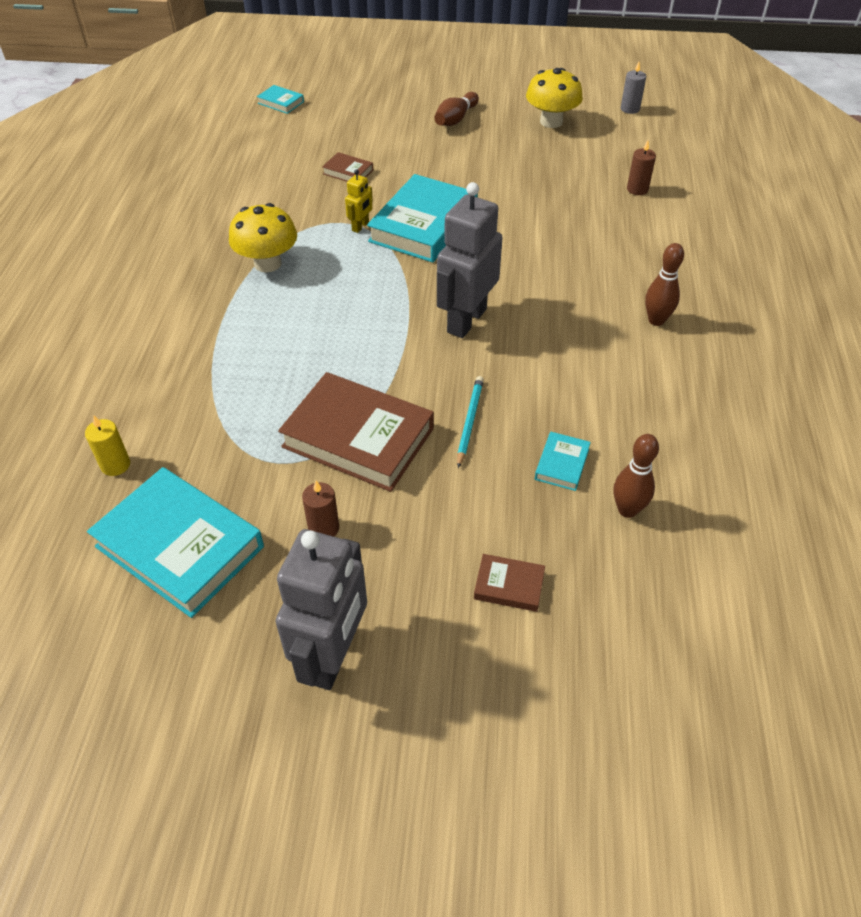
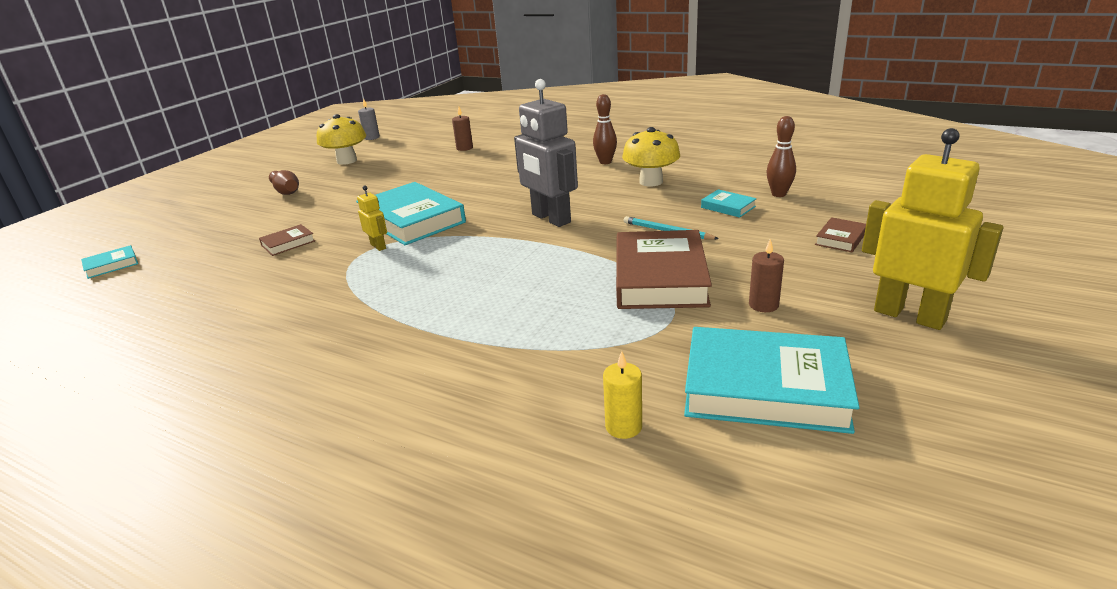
camera: 65 degrees left, 20 degrees down
turquoise book [87,467,264,618] -> turquoise book turned 45 degrees clockwise [684,327,860,434]
yellow mushroom [229,203,297,272] -> yellow mushroom moved to [622,127,680,186]
grey robot [276,529,367,690] -> yellow robot [862,128,1003,330]
brown book [278,372,434,492] -> brown book turned 45 degrees counterclockwise [616,230,712,309]

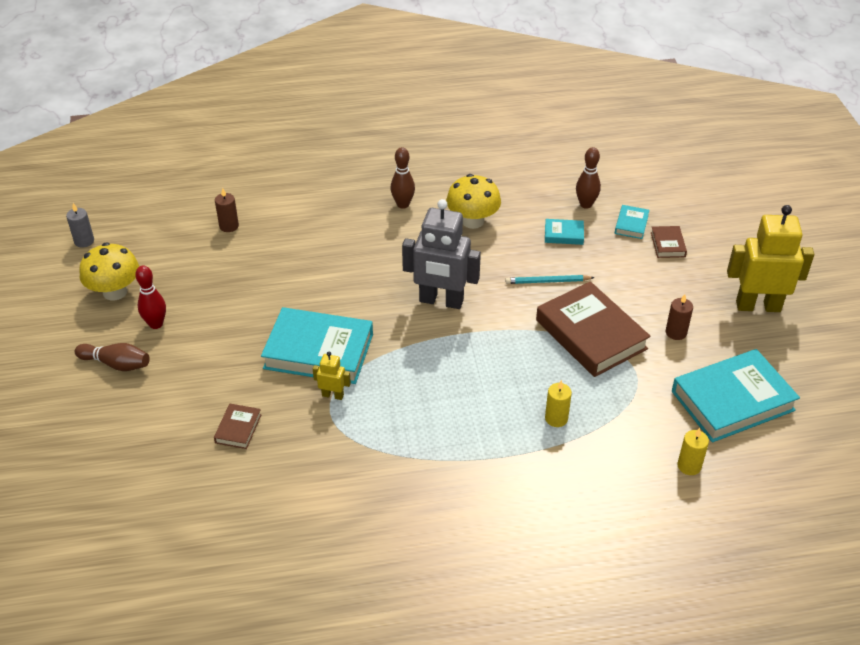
camera: 40 degrees left, 15 degrees up
turquoise book [81,245,138,279] -> turquoise book moved to [615,205,649,239]
none -> red bowling pin [135,266,166,329]
none -> yellow candle [545,380,572,427]

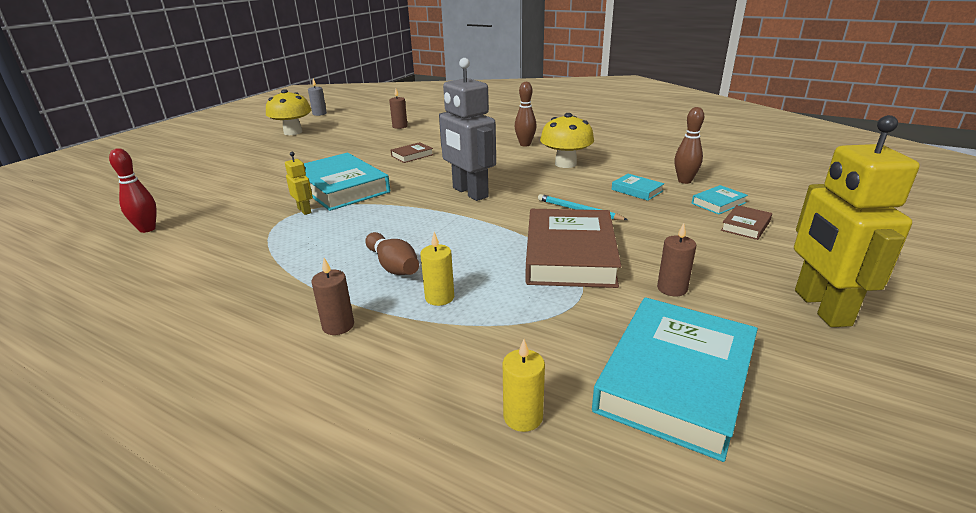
camera: 40 degrees right, 15 degrees down
brown bowling pin [75,343,150,371] -> brown bowling pin moved to [365,232,419,275]
red bowling pin [135,266,166,329] -> red bowling pin moved to [109,148,157,233]
brown book [214,404,262,449] -> brown book moved to [391,142,434,163]
turquoise book [672,349,800,442] -> turquoise book turned 75 degrees counterclockwise [592,297,758,462]
yellow robot [727,205,814,312] -> yellow robot turned 135 degrees counterclockwise [794,115,920,327]
none -> brown candle [311,258,354,335]

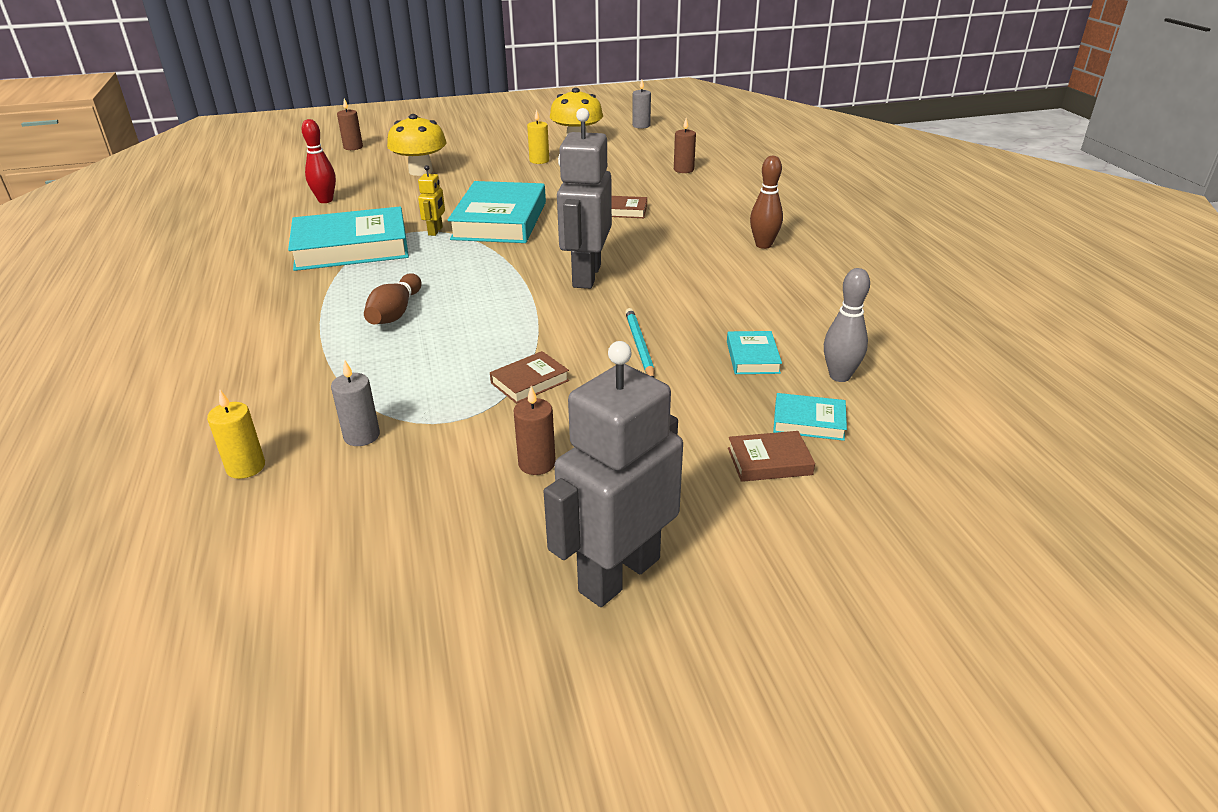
camera: 45 degrees right, 5 degrees up
brown candle [311,258,354,335] -> brown candle moved to [337,99,363,150]
yellow candle [420,232,454,306] -> yellow candle moved to [527,109,549,164]
brown book [525,209,621,288] -> brown book [490,351,569,404], size x0.45
yellow mushroom [540,113,594,168] -> yellow mushroom moved to [387,114,447,176]
turquoise book [592,297,758,462] -> turquoise book moved to [288,207,409,271]
brown bowling pin [674,107,704,184] -> grey bowling pin [824,268,870,382]
yellow robot [794,115,920,327] -> grey robot [543,341,683,607]
none -> grey candle [331,360,380,446]

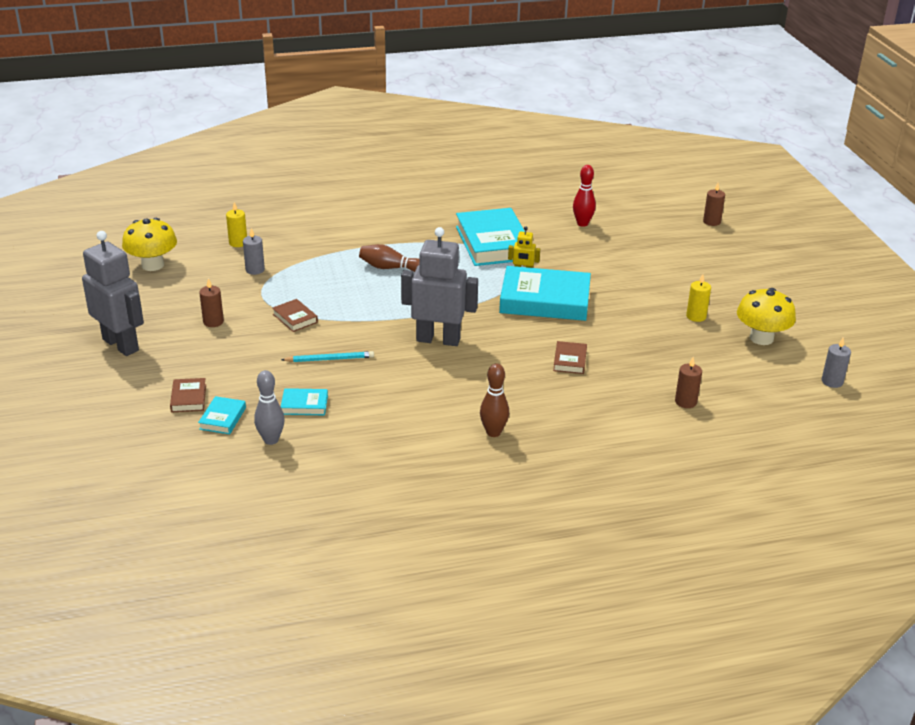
camera: 90 degrees right, 0 degrees up
yellow mushroom [387,114,447,176] -> yellow mushroom moved to [122,218,177,271]

